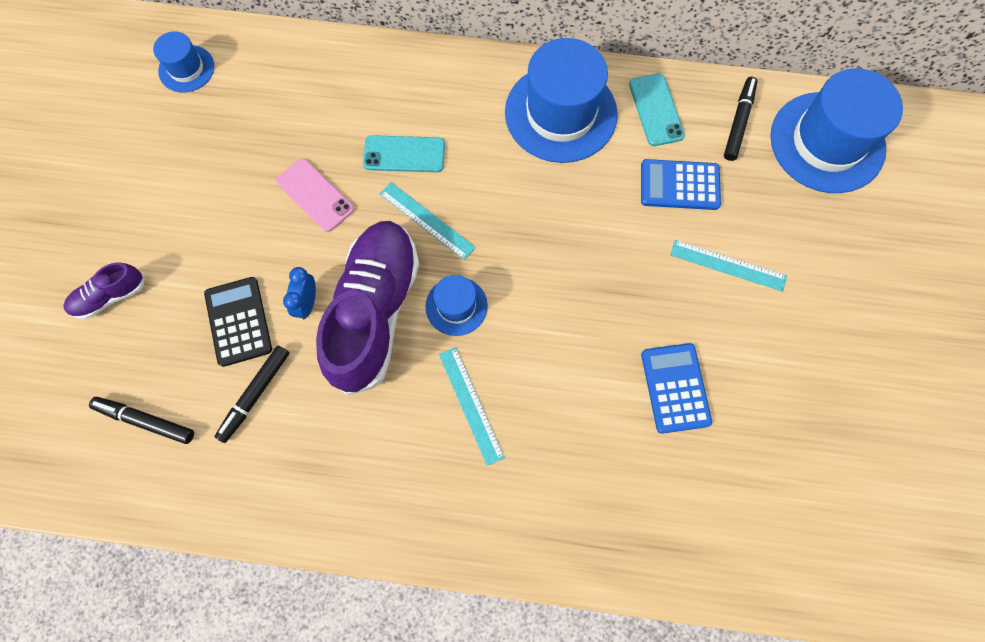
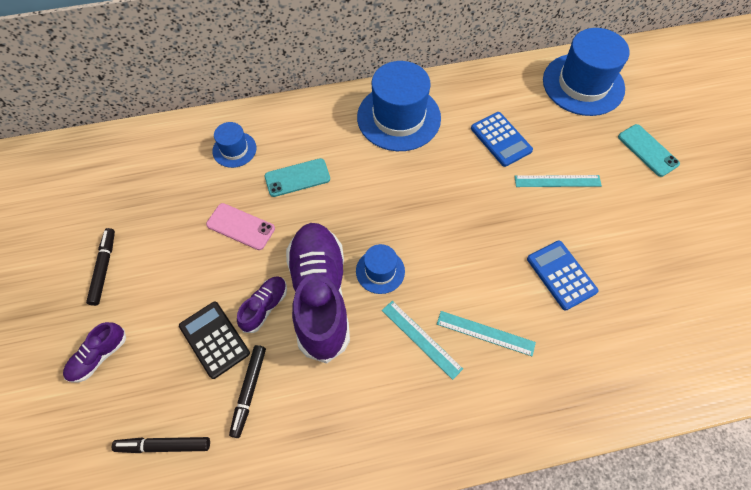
camera: 20 degrees left, 10 degrees down
blue hat [153,31,214,92] -> blue hat moved to [212,122,256,168]
blue clock [283,267,316,319] -> purple shoe [237,276,287,333]
turquoise ruler [380,182,476,260] -> turquoise ruler moved to [437,311,536,356]
turquoise phone [629,73,685,146] -> turquoise phone moved to [618,124,680,177]
blue calculator [641,159,721,210] -> blue calculator turned 105 degrees counterclockwise [471,112,533,167]
black marker [724,77,757,161] -> black marker moved to [86,228,115,306]

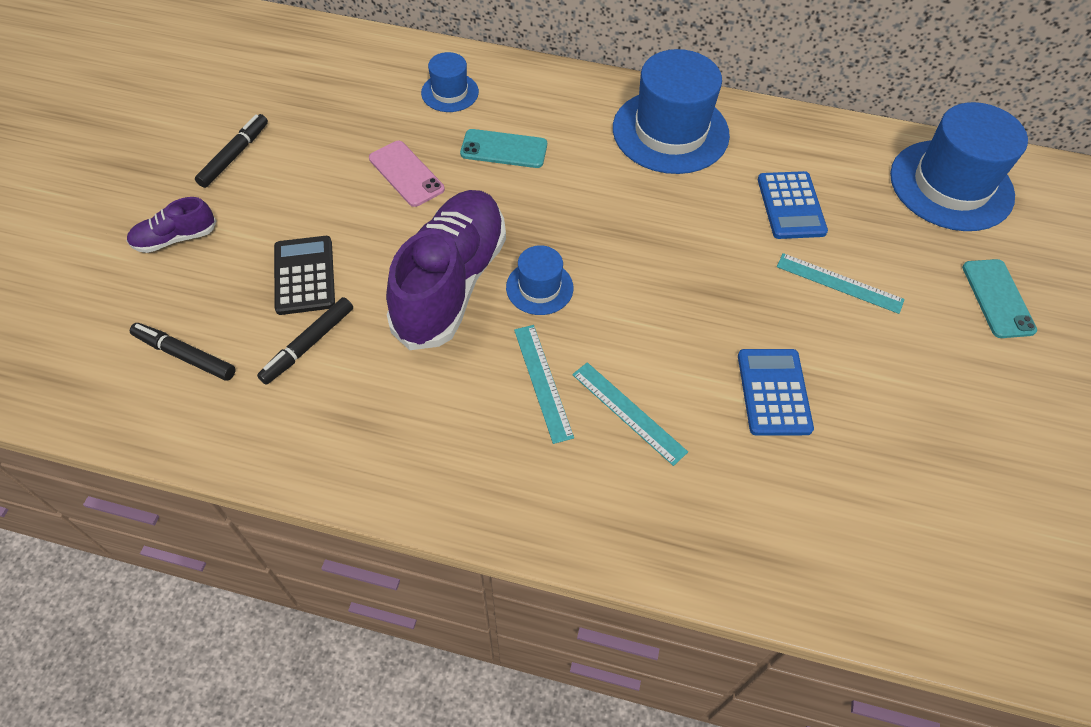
camera: 25 degrees right, 5 degrees down
purple shoe [237,276,287,333] -> none

